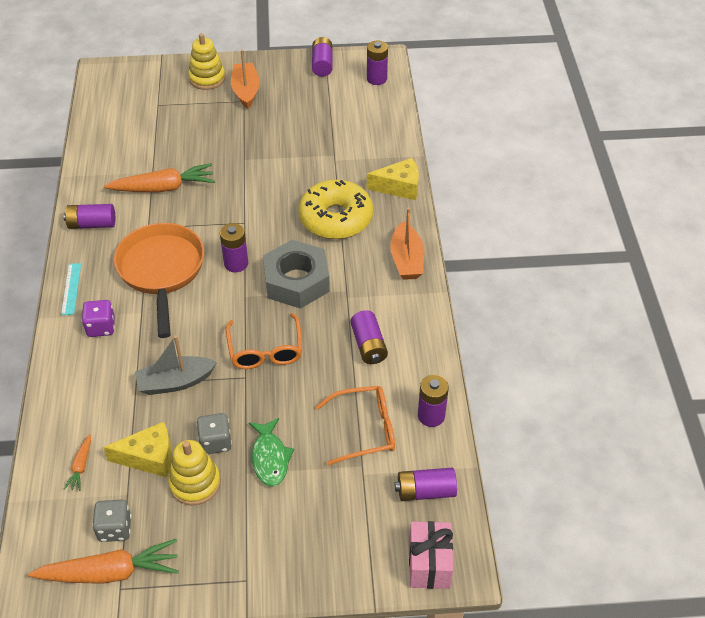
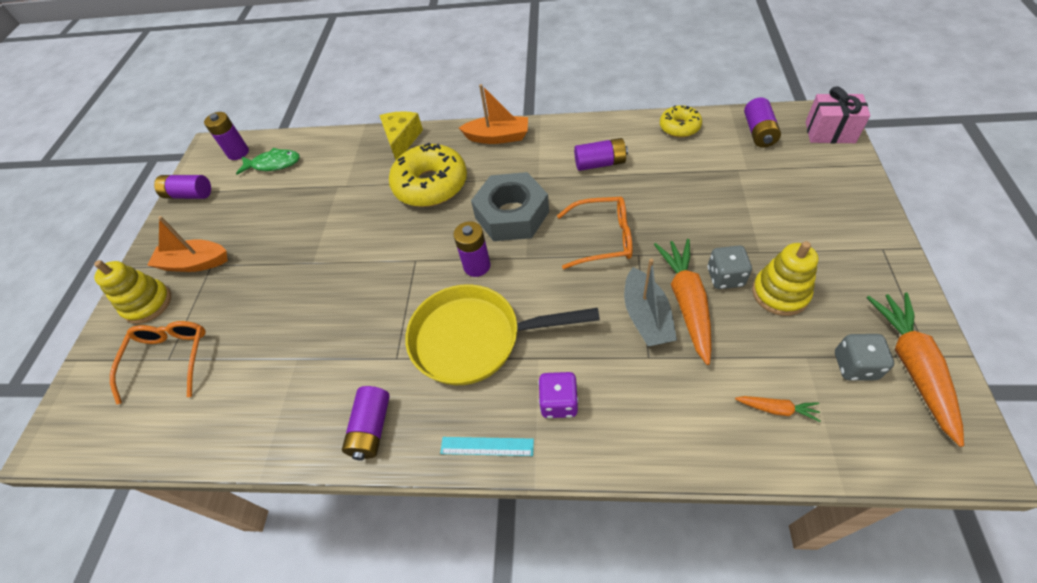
camera: 75 degrees left, 5 degrees up
yellow cheese [103,421,172,478] -> none
orange carrot [104,163,215,192] -> orange carrot moved to [654,239,712,365]
orange pan [114,223,204,338] -> yellow pan [405,284,600,385]
green fish [249,418,294,486] -> green fish moved to [236,148,300,175]
orange glasses [316,386,395,466] -> orange glasses moved to [110,321,206,405]
purple battery [418,375,449,427] -> yellow donut [660,105,702,137]

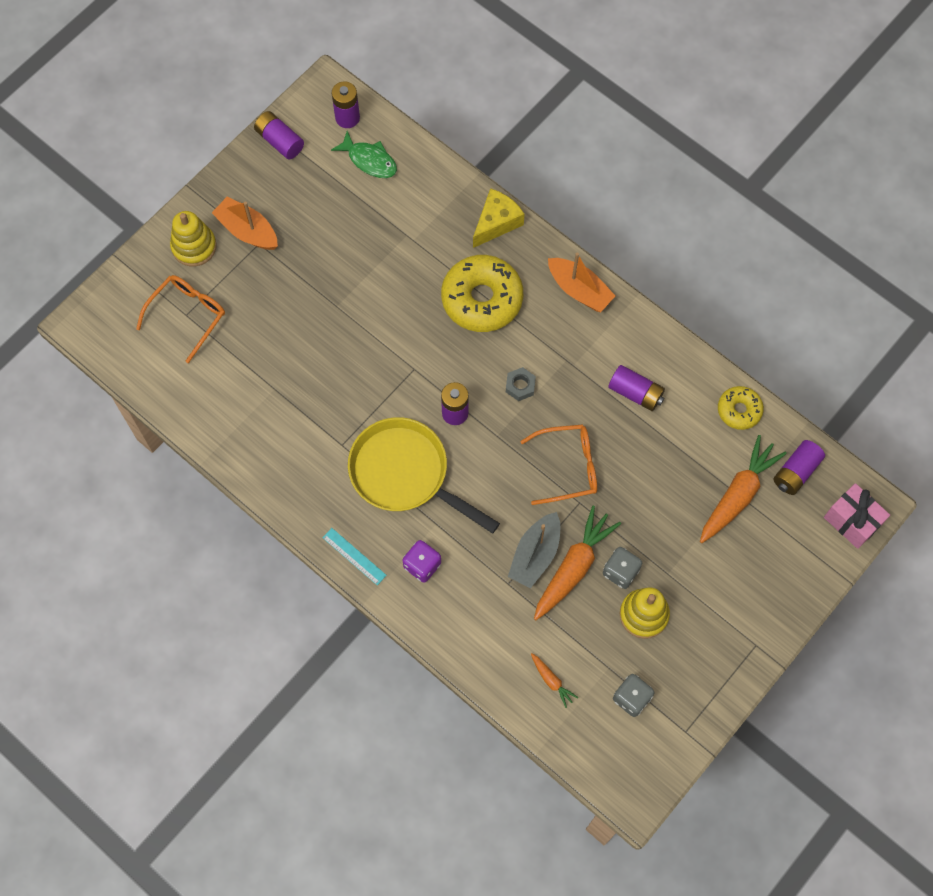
camera: 30 degrees right, 15 degrees up
purple battery [342,386,390,461] -> none
grey nut [471,172,549,241] -> grey nut [506,367,536,401], size x0.43
orange glasses [557,197,632,269] -> orange glasses turned 45 degrees counterclockwise [520,424,597,505]
orange carrot [866,293,964,447] -> orange carrot moved to [700,435,787,543]

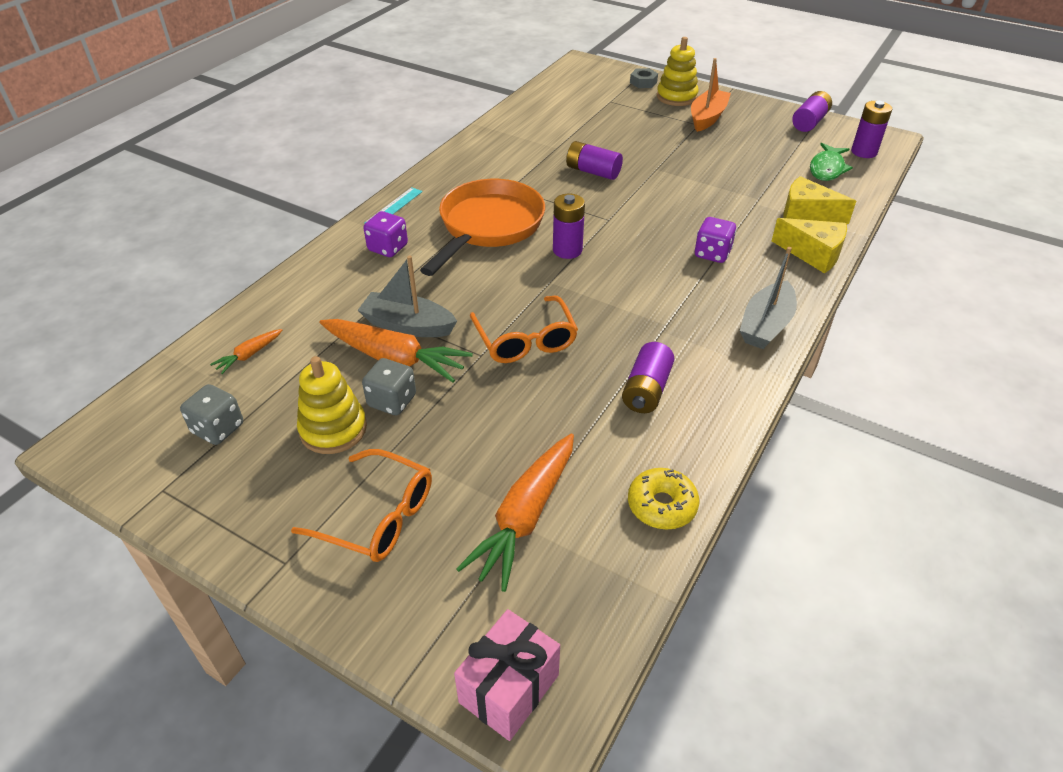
camera: 80 degrees right, 25 degrees down
orange glasses [136,275,225,363] -> orange glasses moved to [291,449,432,562]
yellow pan [348,417,500,534] -> orange pan [420,179,545,276]
yellow donut [441,255,523,332] -> purple dice [695,217,736,263]
grey nut [506,367,536,401] -> grey nut moved to [630,68,658,88]
orange boat [548,253,615,312] -> grey boat [740,247,797,349]
orange carrot [700,435,787,543] -> orange carrot turned 90 degrees clockwise [456,433,574,592]
purple battery [773,440,825,495] -> purple battery moved to [566,141,623,180]
none -> yellow cheese [783,176,856,224]

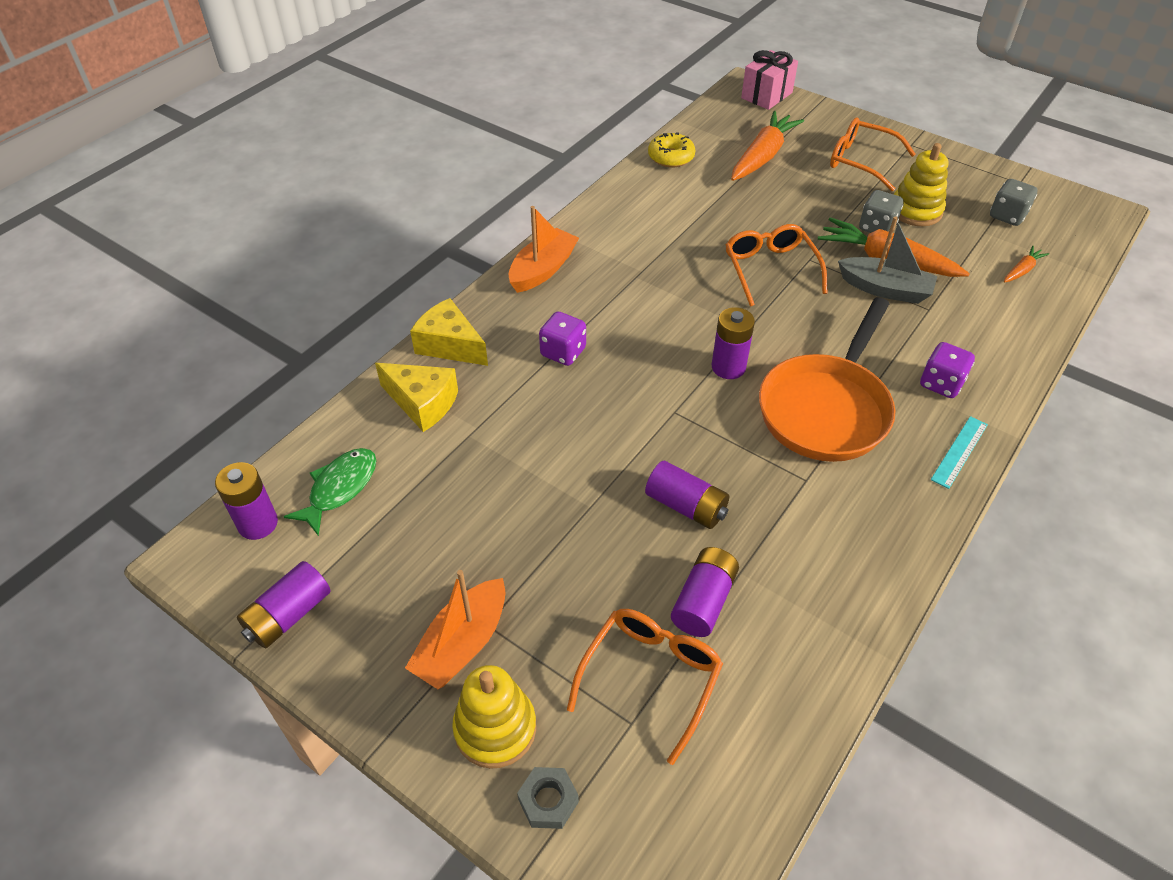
camera: 175 degrees left, 5 degrees up
purple battery [622,342,675,413] -> purple battery moved to [671,547,739,637]
grey boat [740,247,797,349] -> orange boat [509,206,579,293]
none -> orange glasses [567,609,723,765]

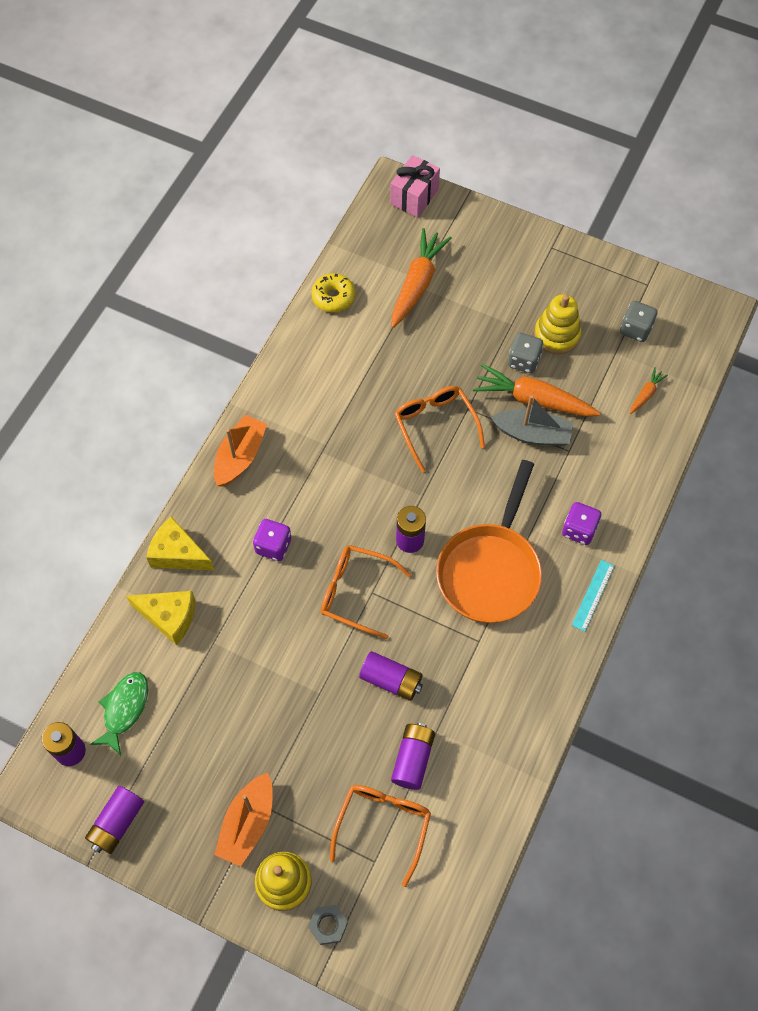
camera: 10 degrees left, 15 degrees up
orange glasses [830,118,916,191] -> orange glasses moved to [321,545,411,639]

